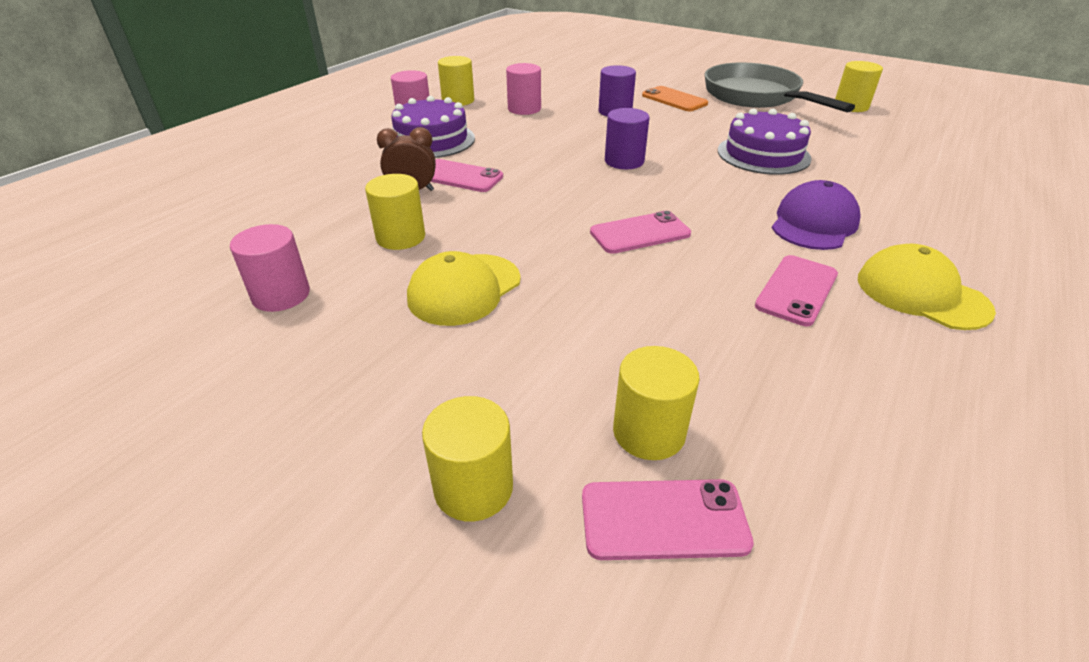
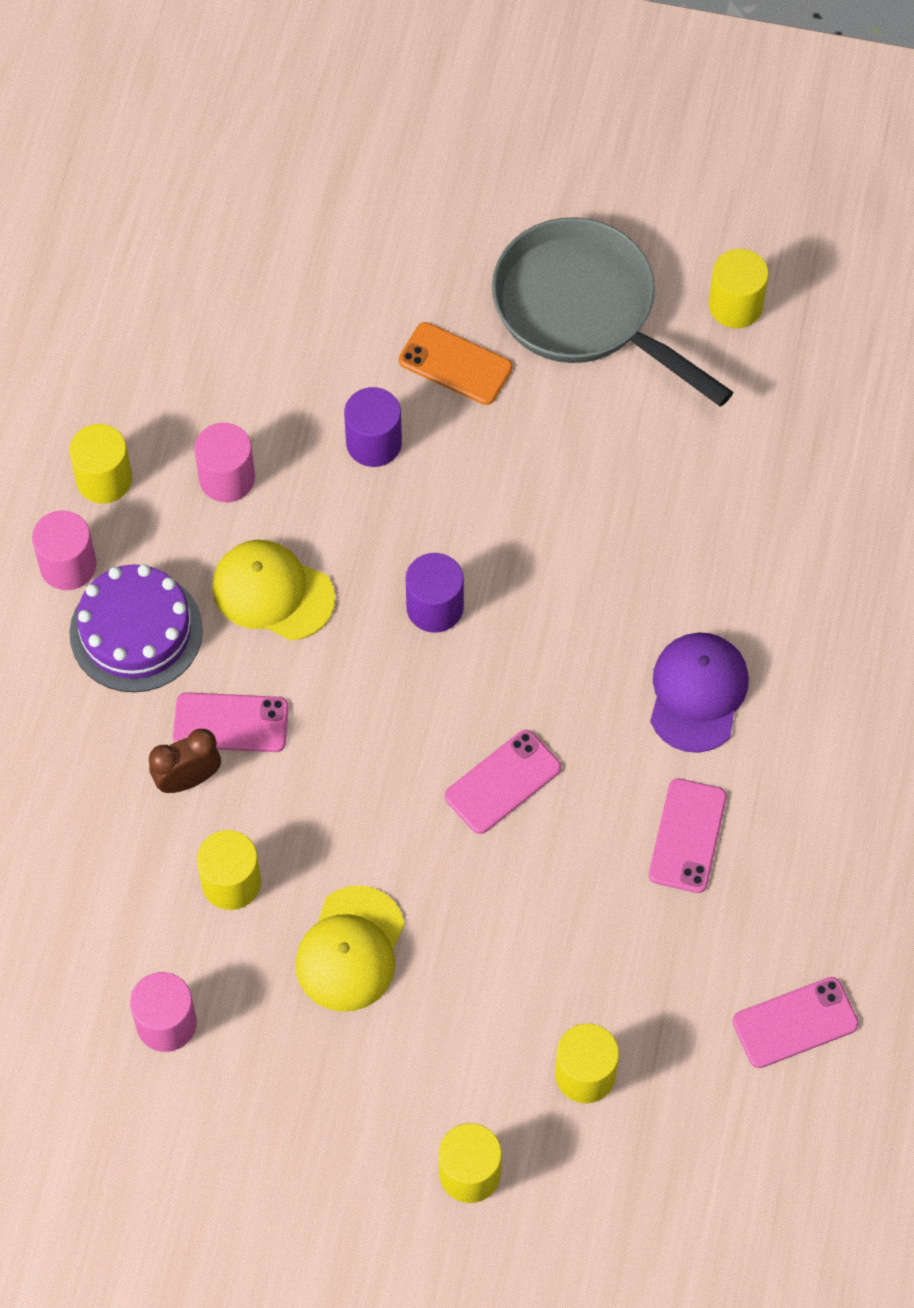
camera: 20 degrees left, 25 degrees up
pink phone [582,479,754,560] -> pink phone moved to [732,977,859,1068]
purple cake [718,108,812,175] -> none
yellow cap [858,244,996,330] -> yellow cap moved to [212,540,335,641]

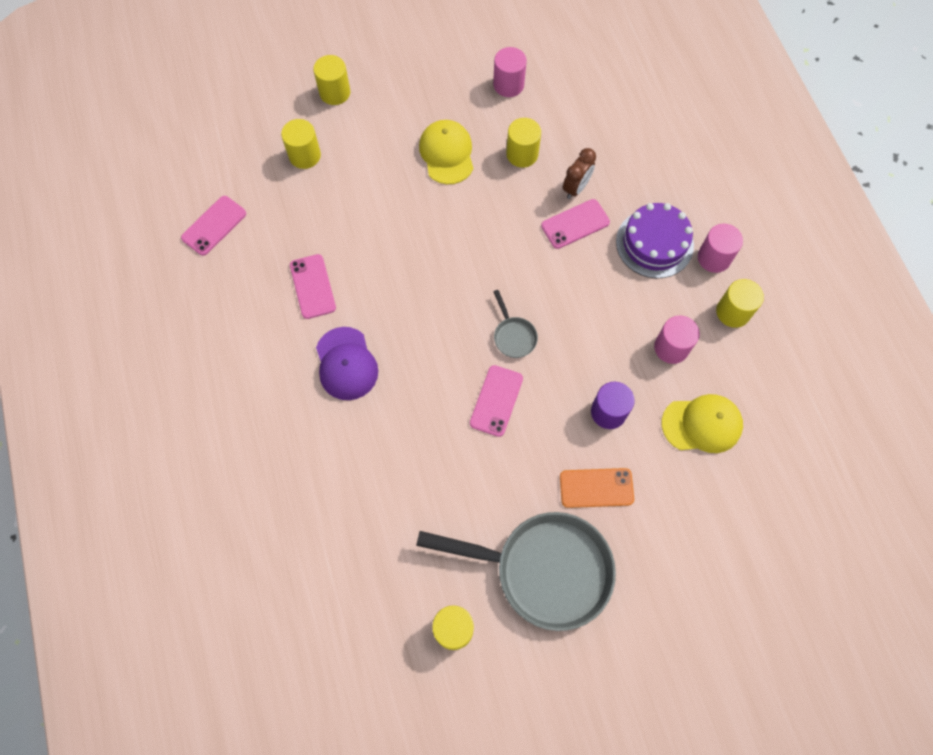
camera: 150 degrees right, 5 degrees up
yellow cap [212,540,335,641] -> yellow cap moved to [662,394,743,453]
purple cylinder [406,553,464,633] -> grey pan [493,290,538,358]
pink phone [445,730,561,834] -> pink phone moved to [470,365,523,437]

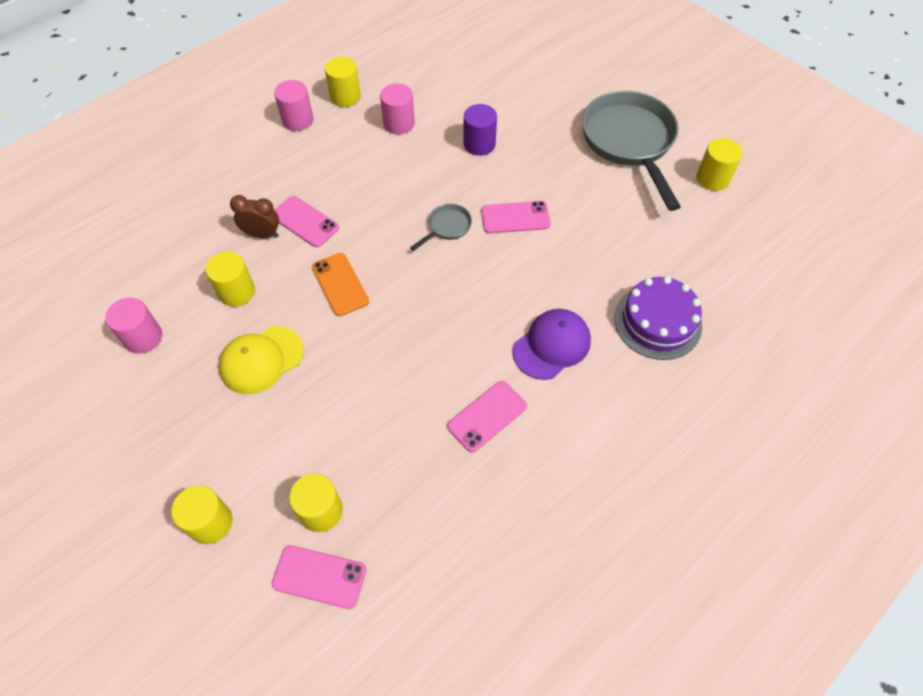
camera: 115 degrees left, 10 degrees down
pink phone [181,196,246,256] -> pink phone moved to [272,545,366,609]
orange phone [560,468,634,508] -> orange phone moved to [312,253,369,316]
purple cake [616,203,694,278] -> purple cake moved to [614,276,702,360]
yellow cap [662,394,743,453] -> none

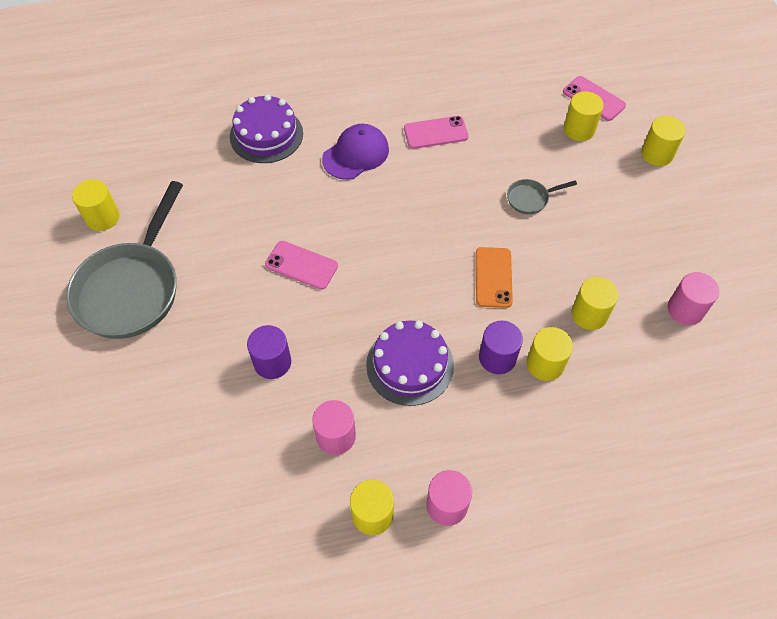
camera: 150 degrees left, 0 degrees up
yellow cap [219,326,304,394] -> none
brown clock [230,195,279,238] -> yellow cylinder [527,327,573,381]
pink phone [275,196,339,247] -> purple cylinder [479,321,523,374]
grey pan [410,204,472,251] -> grey pan moved to [507,179,577,214]
purple cap [513,309,591,380] -> purple cap turned 150 degrees clockwise [322,124,389,180]
none -> purple cake [366,321,454,406]

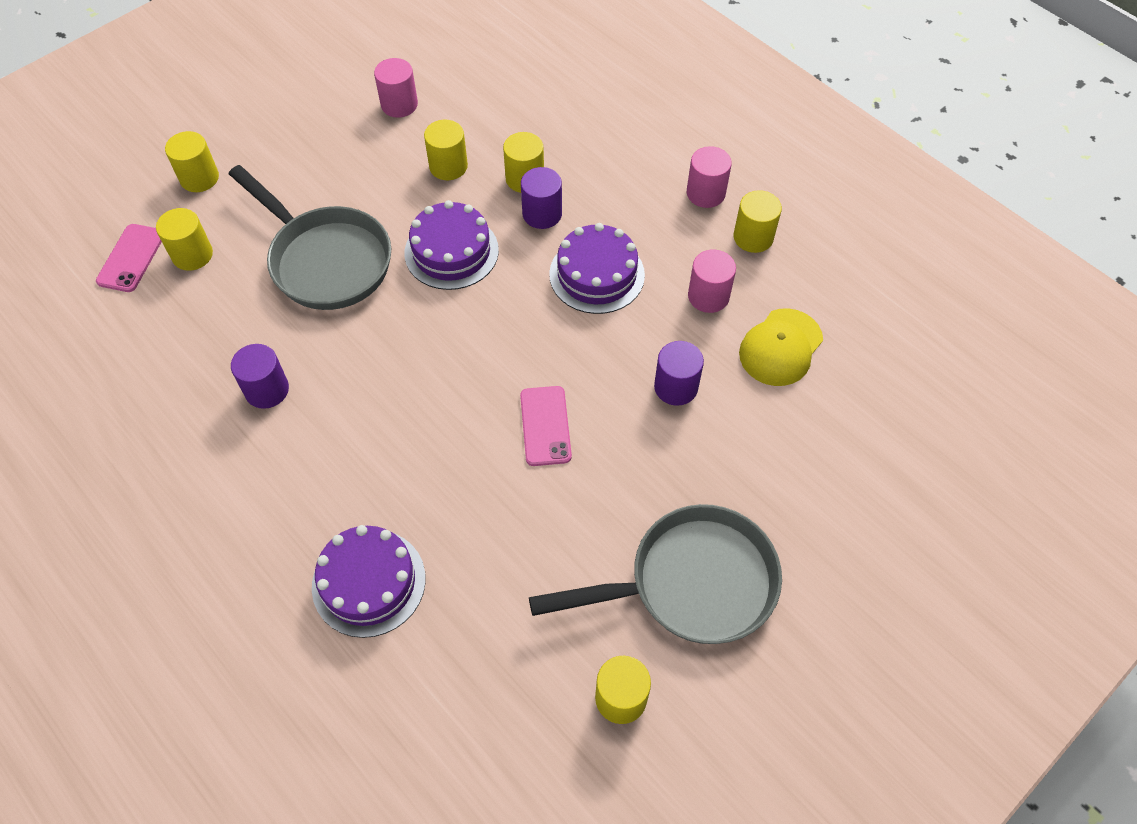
camera: 120 degrees left, 0 degrees up
purple cap [322,124,389,180] -> none
pink phone [404,116,469,149] -> purple cylinder [231,344,289,409]
orange phone [476,247,513,308] -> purple cake [404,200,499,290]
grey pan [507,179,577,214] -> grey pan [229,165,391,310], size x2.38
none -> yellow cap [739,308,823,386]

